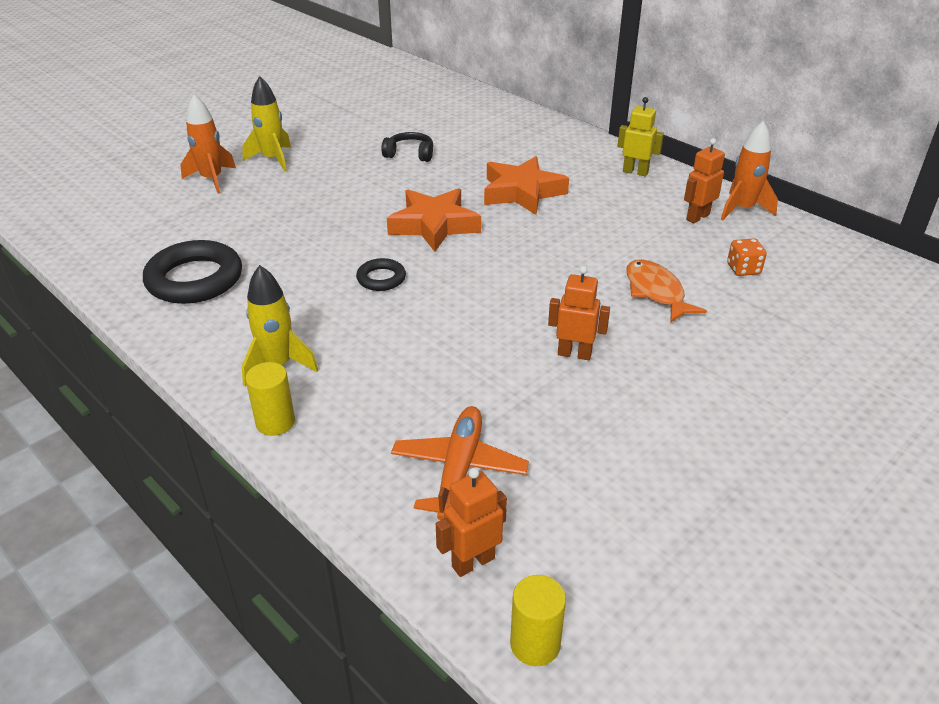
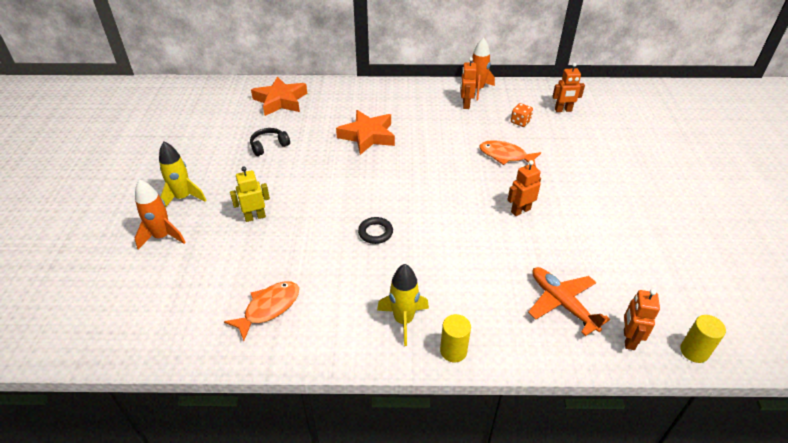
camera: 45 degrees left, 5 degrees up
black ring [143,240,242,304] -> orange fish [224,281,299,341]
orange star [387,188,481,252] -> orange star moved to [251,76,307,116]
yellow robot [617,97,664,176] -> yellow robot moved to [230,167,270,222]
none -> orange robot [552,63,585,112]

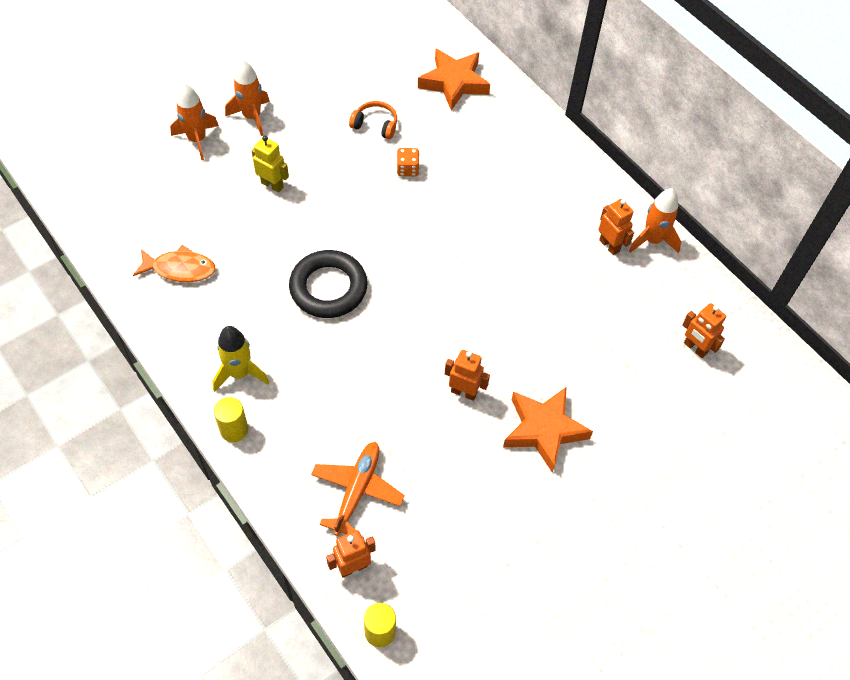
camera: 50 degrees right, 15 degrees up
yellow rocket [159,142,207,208] -> orange rocket [225,60,270,136]
black headphones [250,128,290,156] -> orange headphones [349,101,397,139]
orange star [336,110,395,155] -> orange star moved to [503,387,593,473]
black ring [358,217,393,244] -> black ring [289,250,367,318], size x1.94
orange robot [461,57,477,109] -> orange robot turned 90 degrees clockwise [598,199,634,255]
orange fish [479,140,541,167] -> none
orange dice [511,103,533,127] -> orange dice moved to [397,148,419,176]

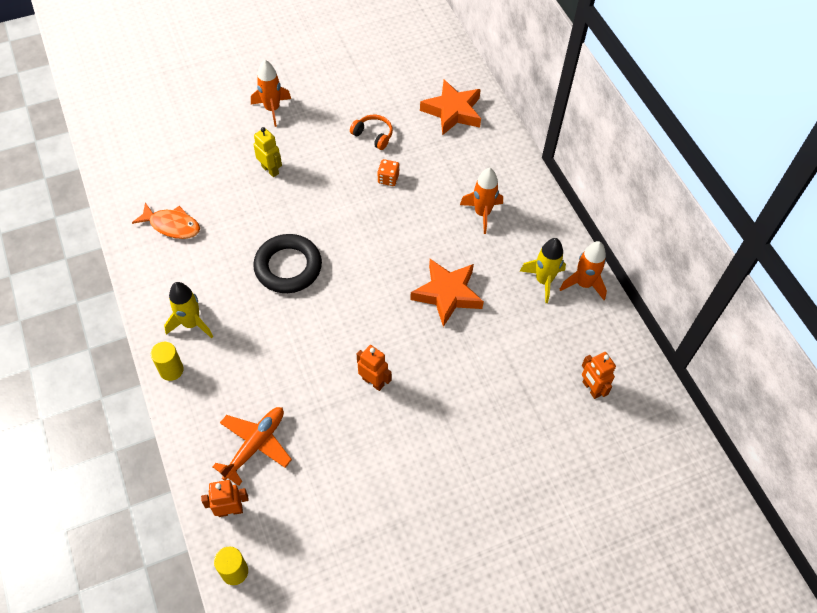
camera: 15 degrees right, 0 degrees up
orange rocket [170,83,219,160] -> orange rocket moved to [460,168,503,234]
orange star [503,387,593,473] -> orange star moved to [410,259,484,327]
orange robot [598,199,634,255] -> yellow rocket [520,238,566,303]

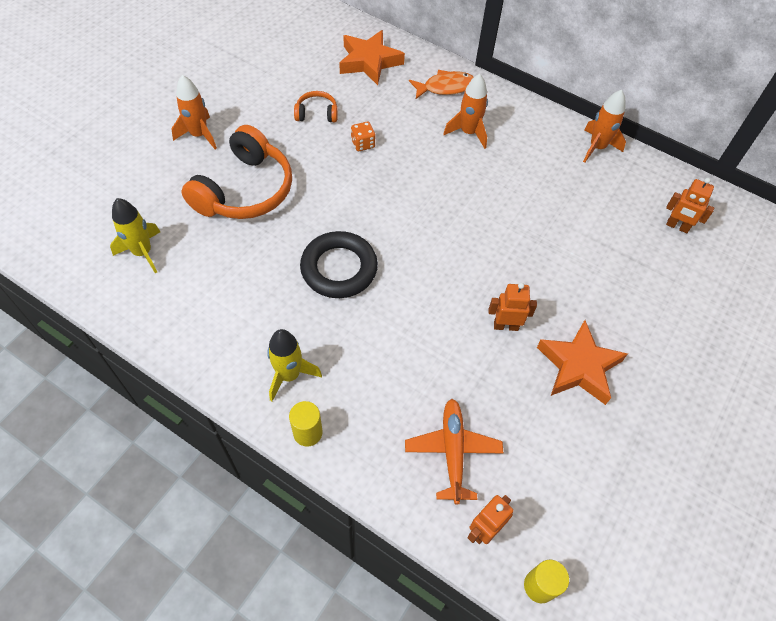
camera: 35 degrees left, 0 degrees up
orange fish [132,203,200,239] -> orange fish moved to [409,70,474,99]
yellow robot [253,127,282,177] -> orange headphones [181,125,292,219]
orange star [410,259,484,327] -> orange star moved to [537,320,628,405]
yellow rocket [520,238,566,303] -> yellow rocket moved to [110,198,160,273]

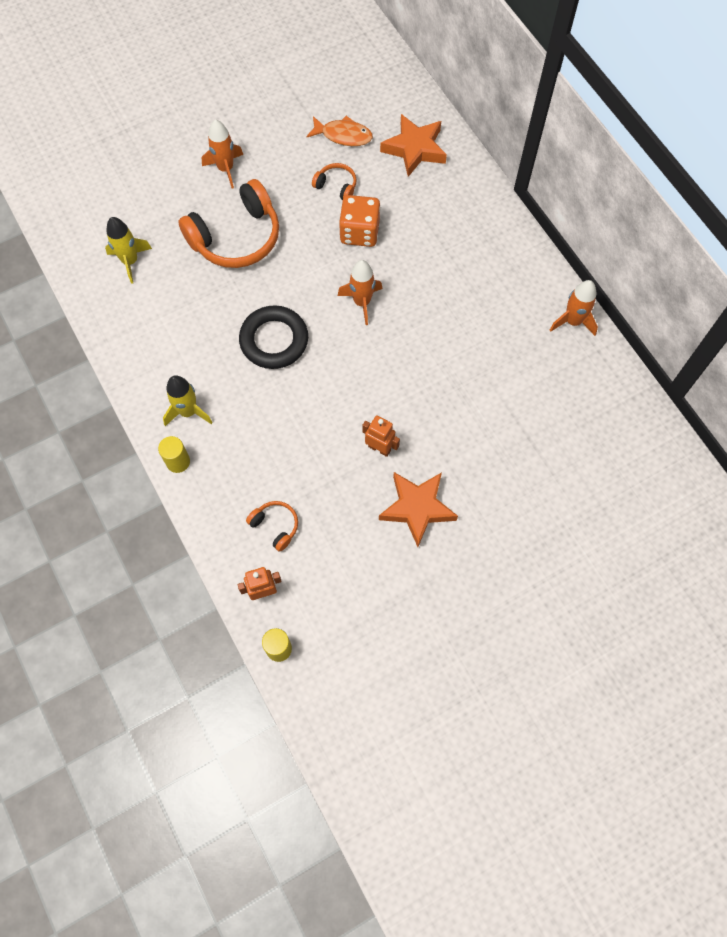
camera: 30 degrees right, 10 degrees up
orange dice [351,121,375,151] -> orange dice [339,195,380,247], size x1.87
orange plane [405,399,503,505] -> orange headphones [246,501,298,552]
orange fish [409,70,474,99] -> orange fish moved to [306,116,373,146]
orange rocket [443,74,488,149] -> orange rocket moved to [338,260,383,325]
orange robot [666,178,714,233] -> none

